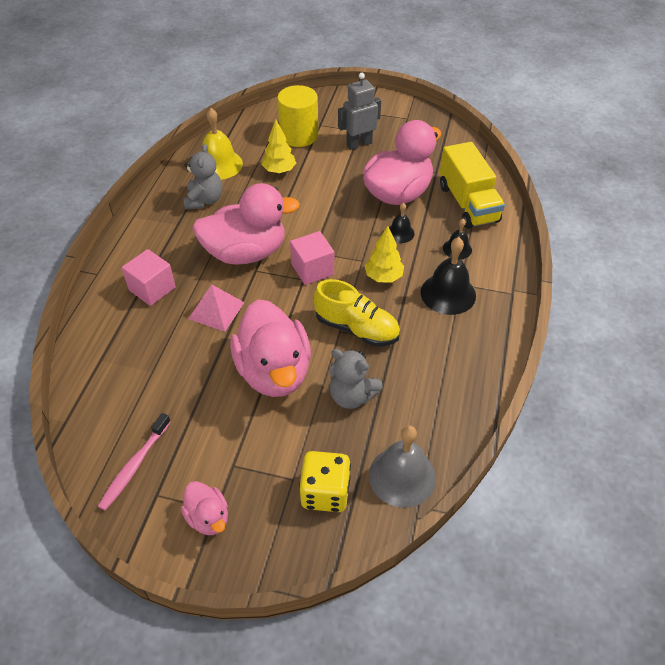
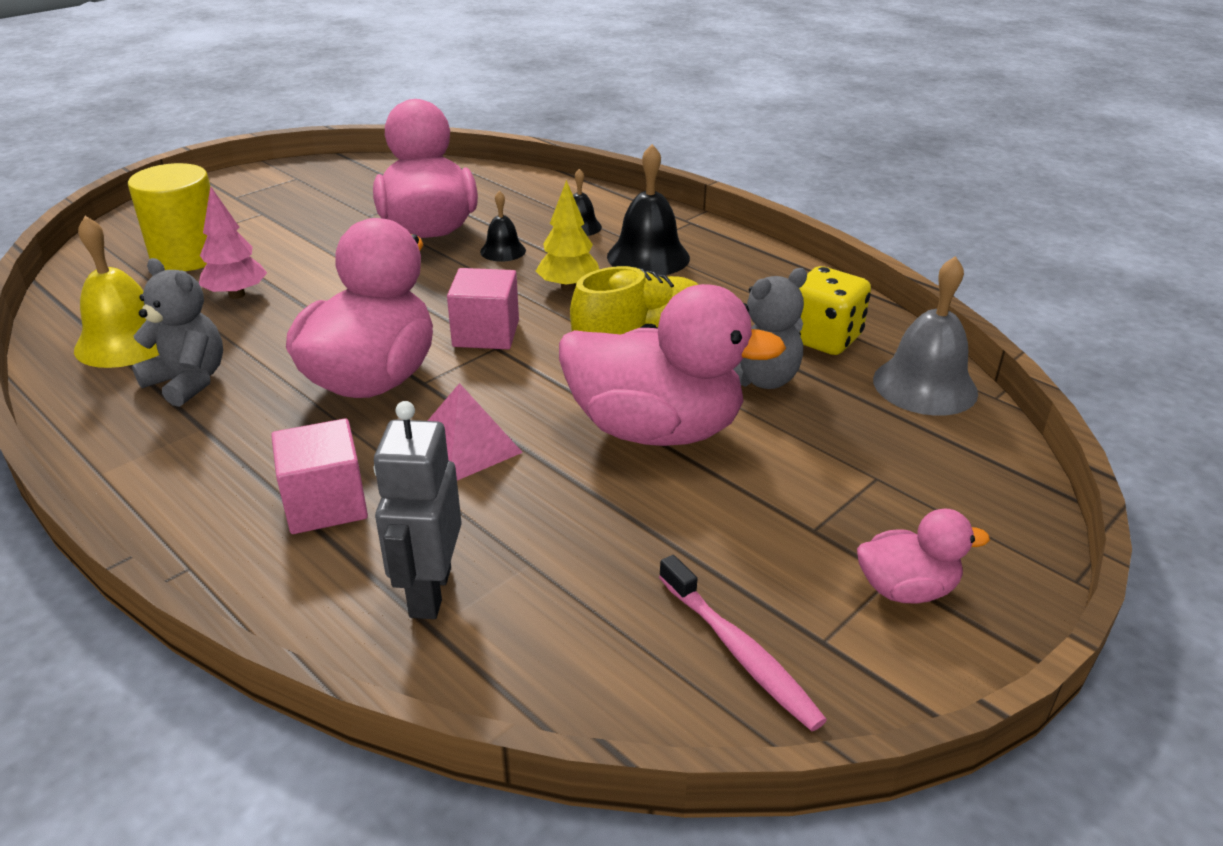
camera: 60 degrees left, 15 degrees down
yellow tree [262,120,296,174] -> pink tree [199,186,267,299]
yellow dice [299,451,351,512] -> yellow dice moved to [799,266,871,355]
grey robot [338,73,381,150] -> grey robot moved to [373,401,462,619]
yellow truck [440,142,505,229] -> none

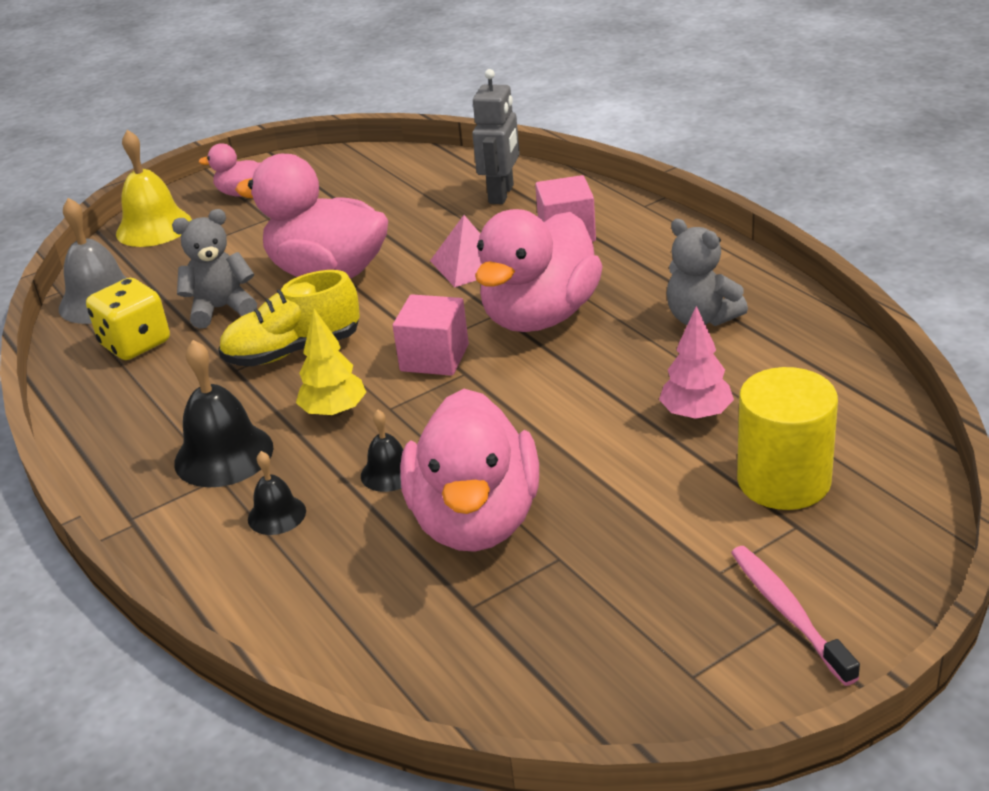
camera: 165 degrees left, 0 degrees up
yellow bell [74,216,159,368] -> yellow bell moved to [116,130,192,247]
pink toothbrush [659,555,827,731] -> pink toothbrush moved to [731,546,860,686]

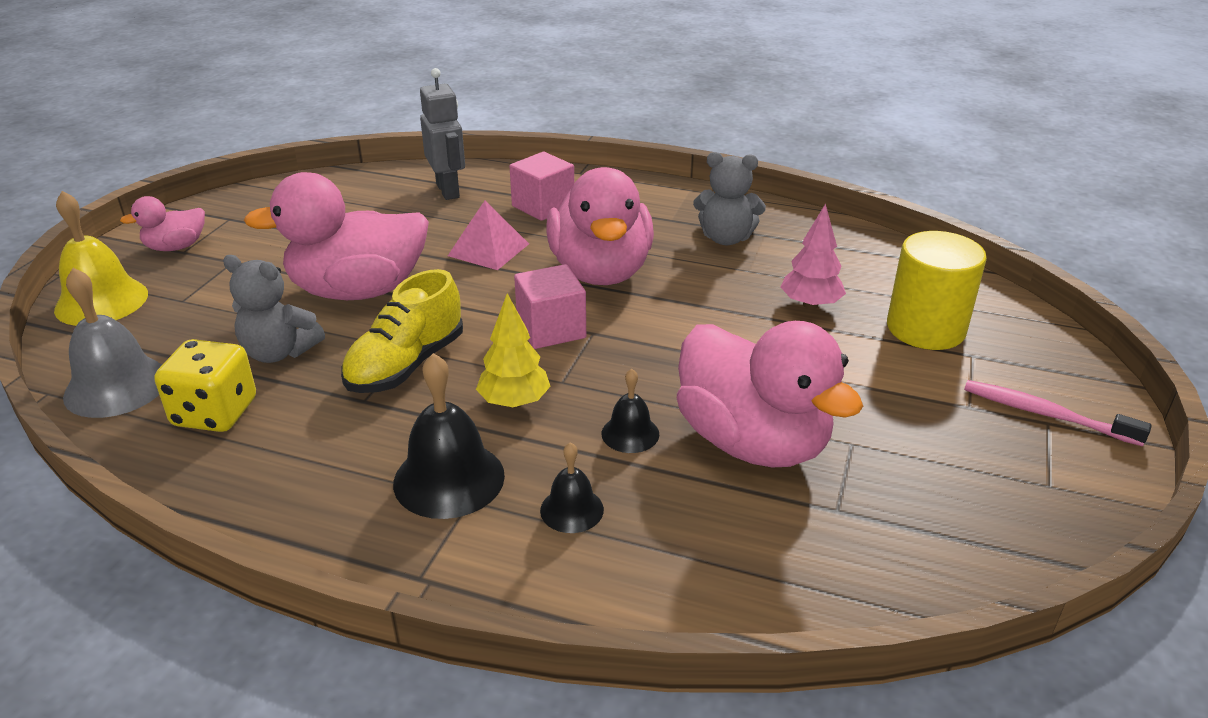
camera: 40 degrees left, 0 degrees up
grey teddy bear [172,209,257,329] -> grey teddy bear turned 105 degrees counterclockwise [223,255,325,363]

